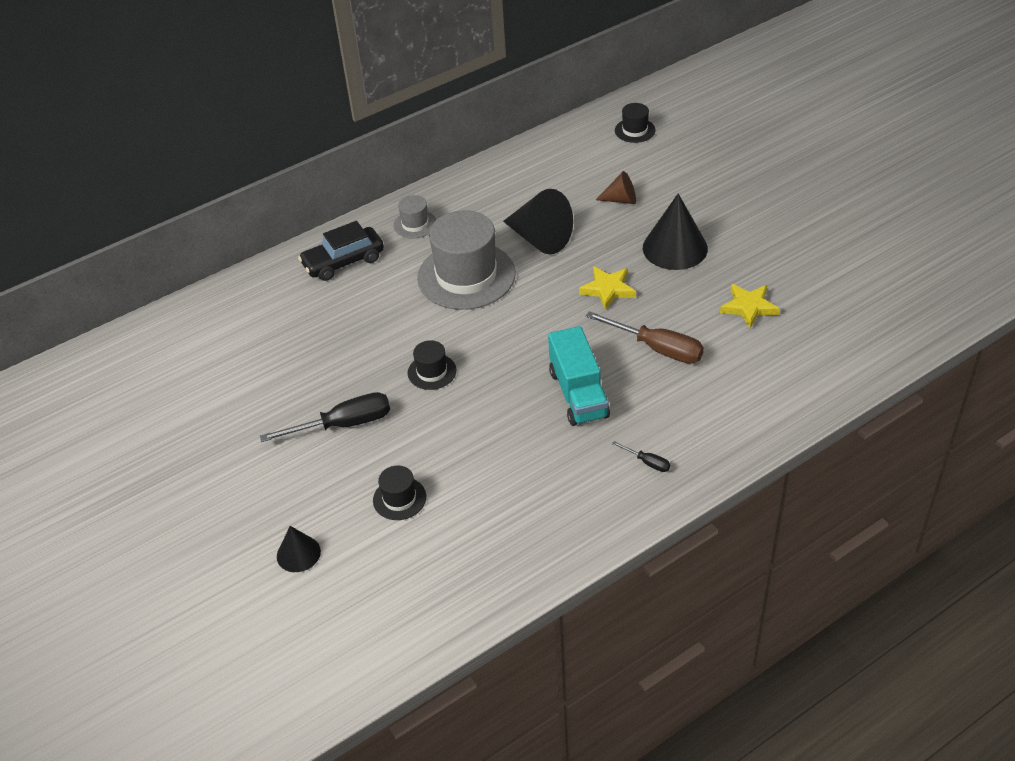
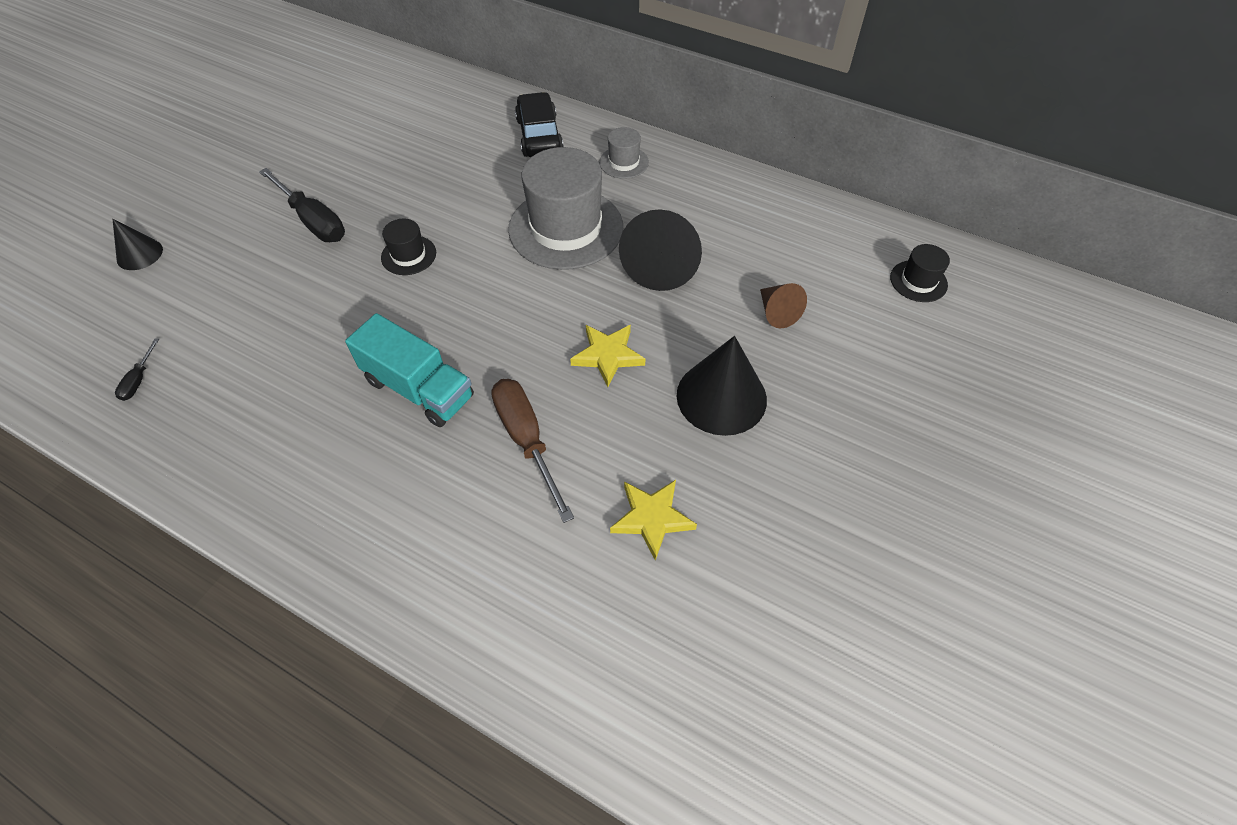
camera: 60 degrees right, 10 degrees up
black car [298,221,384,281] -> black car turned 45 degrees clockwise [515,92,564,157]
black hat [373,466,426,520] -> none
turquoise truck [548,326,610,426] -> turquoise truck turned 105 degrees counterclockwise [345,313,474,427]
brown screwdriver [586,311,704,364] -> brown screwdriver turned 150 degrees clockwise [491,379,574,523]
black screwdriver [612,441,670,472] -> black screwdriver moved to [115,338,159,401]

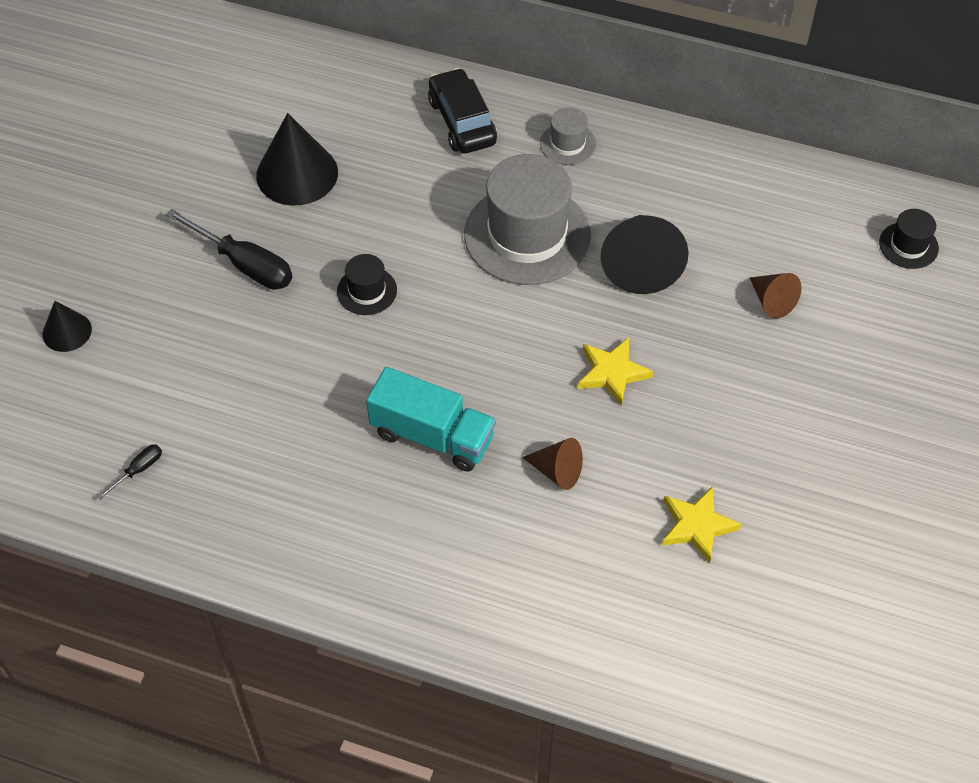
camera: 10 degrees left, 0 degrees up
black screwdriver [115,338,159,401] -> black screwdriver turned 135 degrees counterclockwise [97,444,162,500]
brown screwdriver [491,379,574,523] -> brown cone [522,438,583,490]
black cone [677,336,767,436] -> black cone moved to [256,113,338,206]

